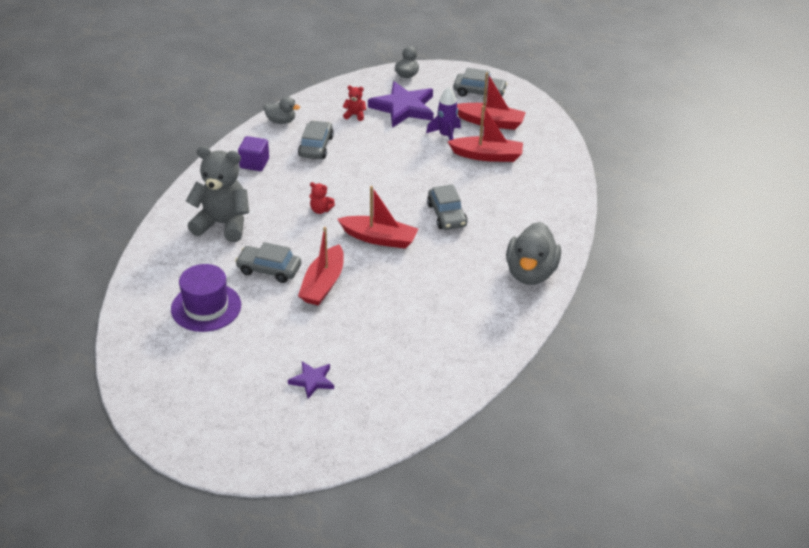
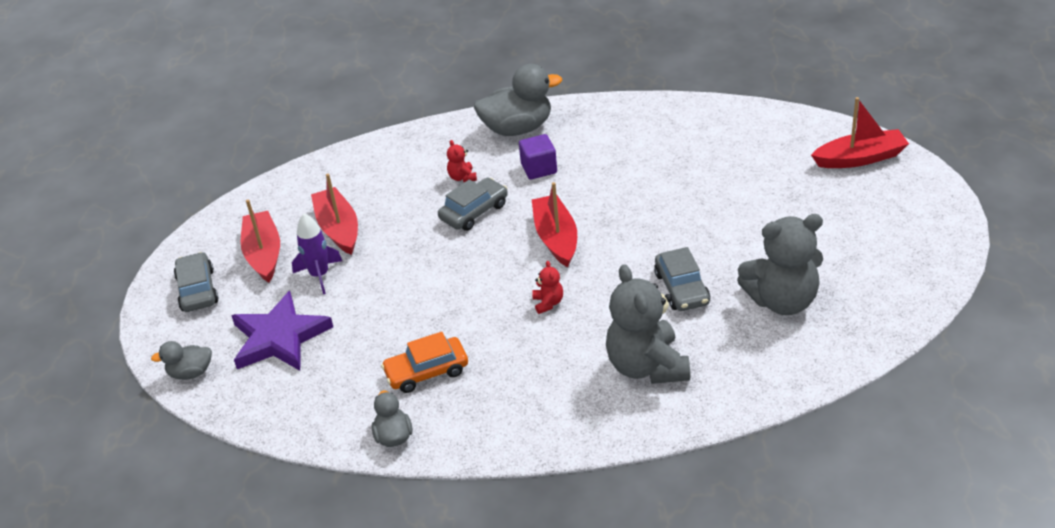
camera: 115 degrees left, 0 degrees up
purple hat [171,264,241,332] -> grey teddy bear [737,214,823,315]
purple cube [238,136,269,171] -> purple cube moved to [519,134,557,179]
purple star [288,361,334,399] -> none
grey car [298,121,334,159] -> orange car [381,332,468,393]
red boat [298,227,344,306] -> red boat moved to [811,97,909,168]
red teddy bear [342,85,366,121] -> red teddy bear moved to [447,140,477,182]

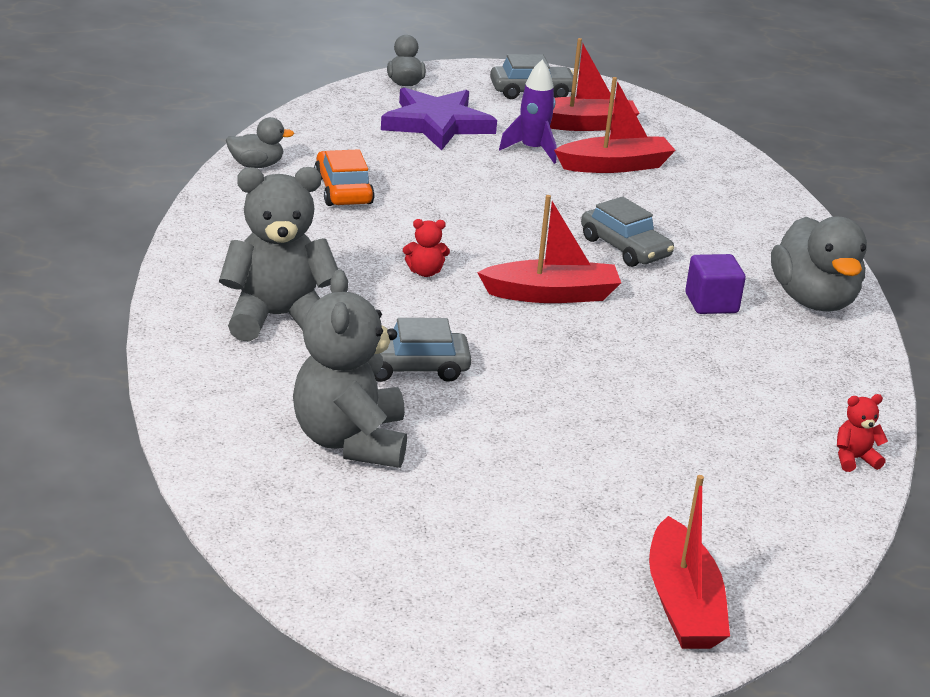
camera: 90 degrees right, 10 degrees down
red teddy bear [447,140,477,182] -> red teddy bear moved to [837,394,888,472]

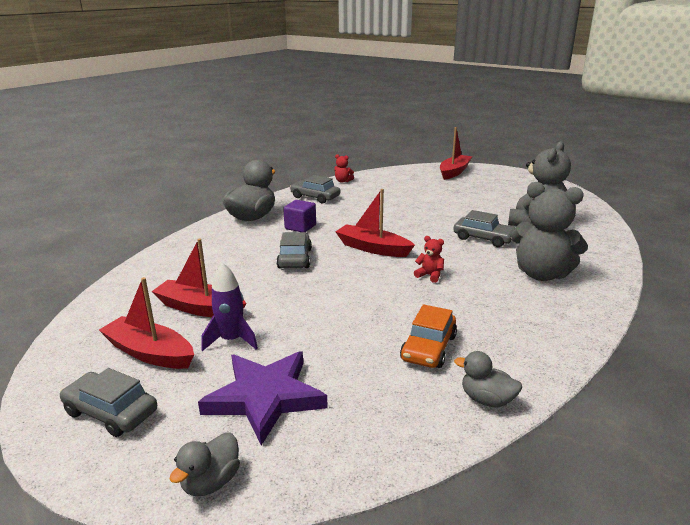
camera: 140 degrees left, 5 degrees down
none -> grey car [290,175,340,204]

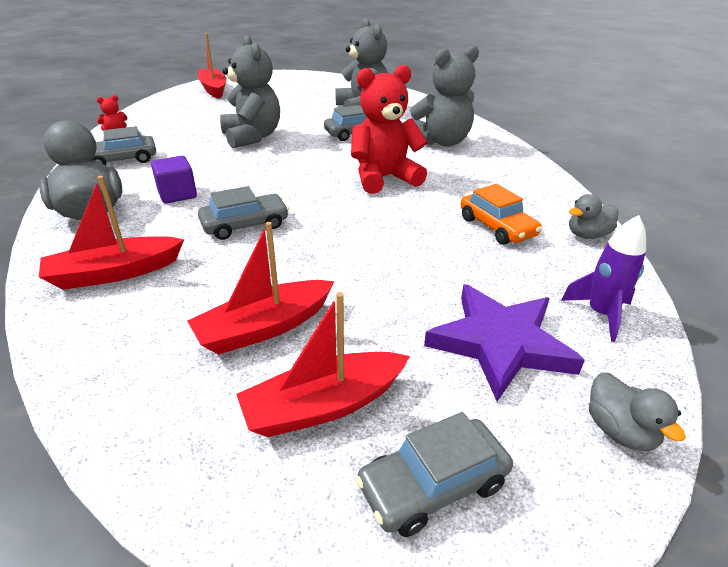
camera: 55 degrees left, 10 degrees up
purple rocket [202,263,258,351] -> purple rocket moved to [561,215,646,342]
grey car [276,232,312,269] -> grey car turned 120 degrees clockwise [198,186,289,240]
red boat [336,189,415,257] -> red boat moved to [39,176,184,290]
red teddy bear [414,236,444,283] -> red teddy bear [351,65,428,194], size x2.39
none -> grey teddy bear [220,35,280,148]

